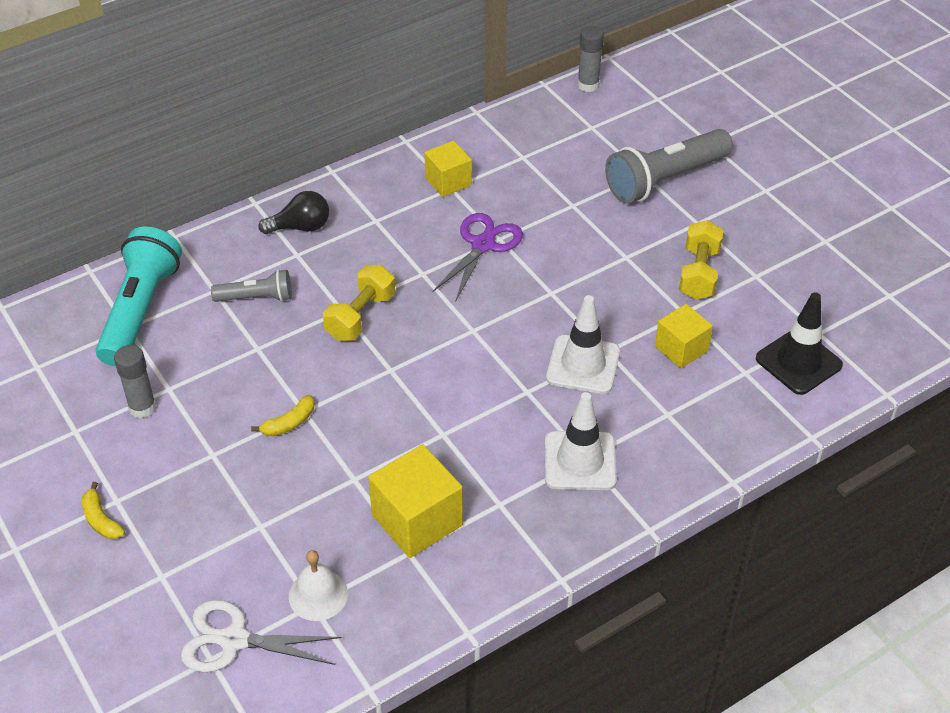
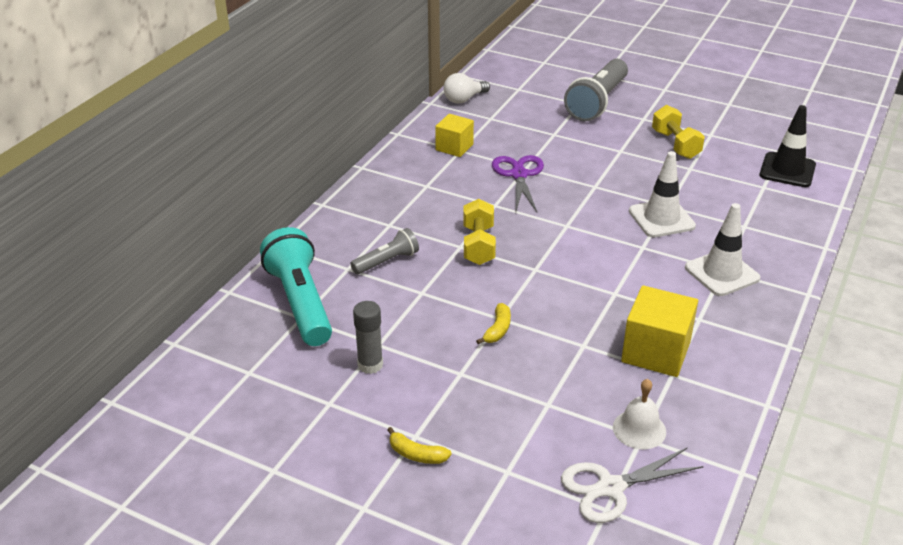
camera: 30 degrees left, 10 degrees down
black light bulb [258,191,329,234] -> none
grey glue stick [578,26,604,92] -> none
yellow cube [655,304,713,368] -> none
none -> white light bulb [443,73,490,103]

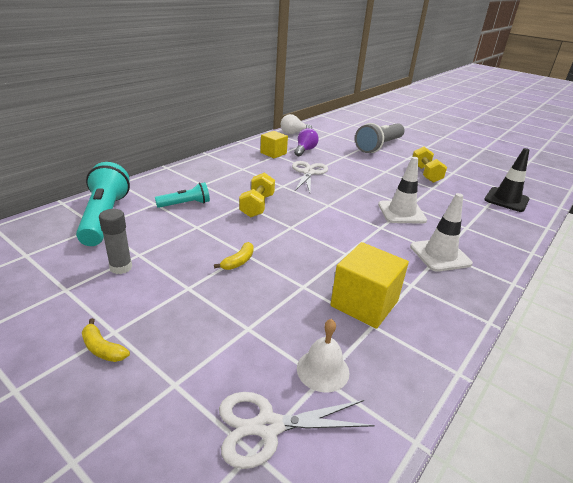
camera: 10 degrees right, 5 degrees down
grey flashlight [351,228,419,274] -> turquoise flashlight [155,182,210,208]
purple scissors [492,155,544,212] -> white scissors [292,161,328,193]
none -> purple light bulb [294,128,319,156]

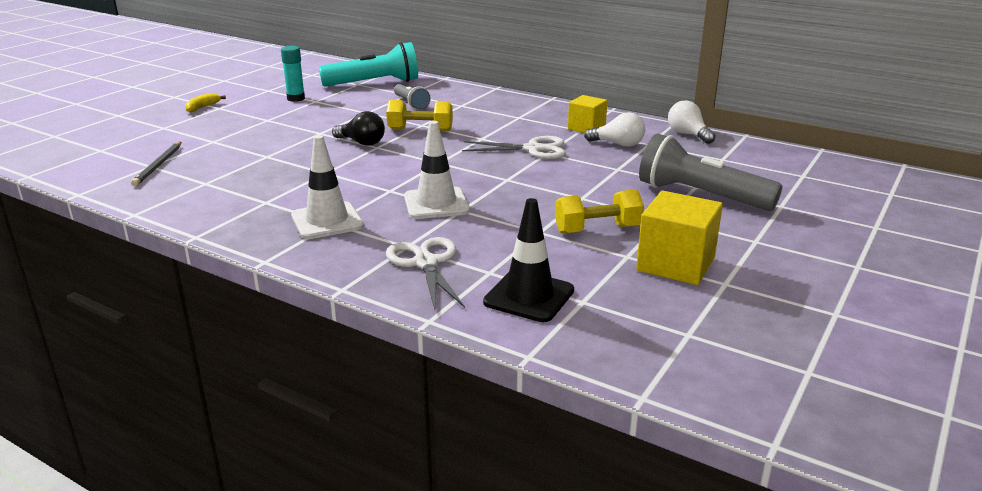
camera: 85 degrees right, 5 degrees down
grey glue stick [99,209,132,274] -> turquoise glue stick [281,46,305,102]
turquoise flashlight [155,182,210,208] -> grey flashlight [394,84,430,110]
yellow banana [214,242,254,270] -> none
white scissors [219,392,375,469] -> white scissors moved to [386,237,465,310]
purple light bulb [294,128,319,156] -> white light bulb [584,112,645,147]
white bell [297,319,350,393] -> grey pencil [131,142,181,186]
yellow cube [330,242,409,329] -> yellow cube moved to [636,191,723,285]
none -> black light bulb [332,111,385,146]

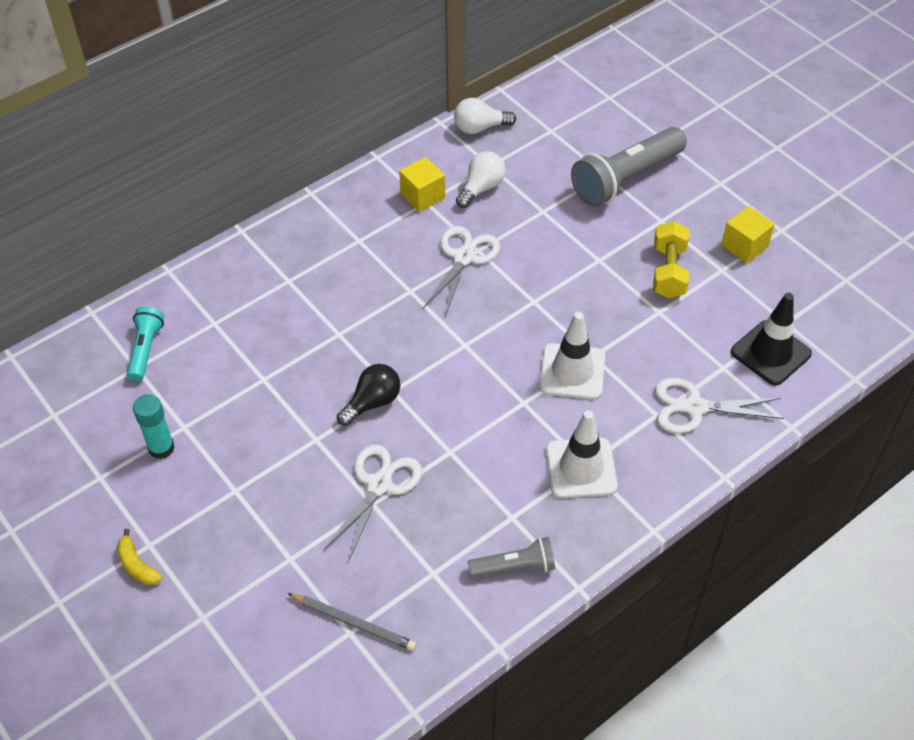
camera: 70 degrees left, 25 degrees up
turquoise flashlight [319,42,418,87] -> turquoise flashlight [127,306,164,381], size x0.54
yellow dumbbell [386,100,453,131] -> none
grey flashlight [394,84,430,110] -> grey flashlight moved to [468,537,555,578]
yellow cube [636,191,723,285] -> yellow cube [721,206,775,263], size x0.64
none -> white scissors [323,445,422,562]

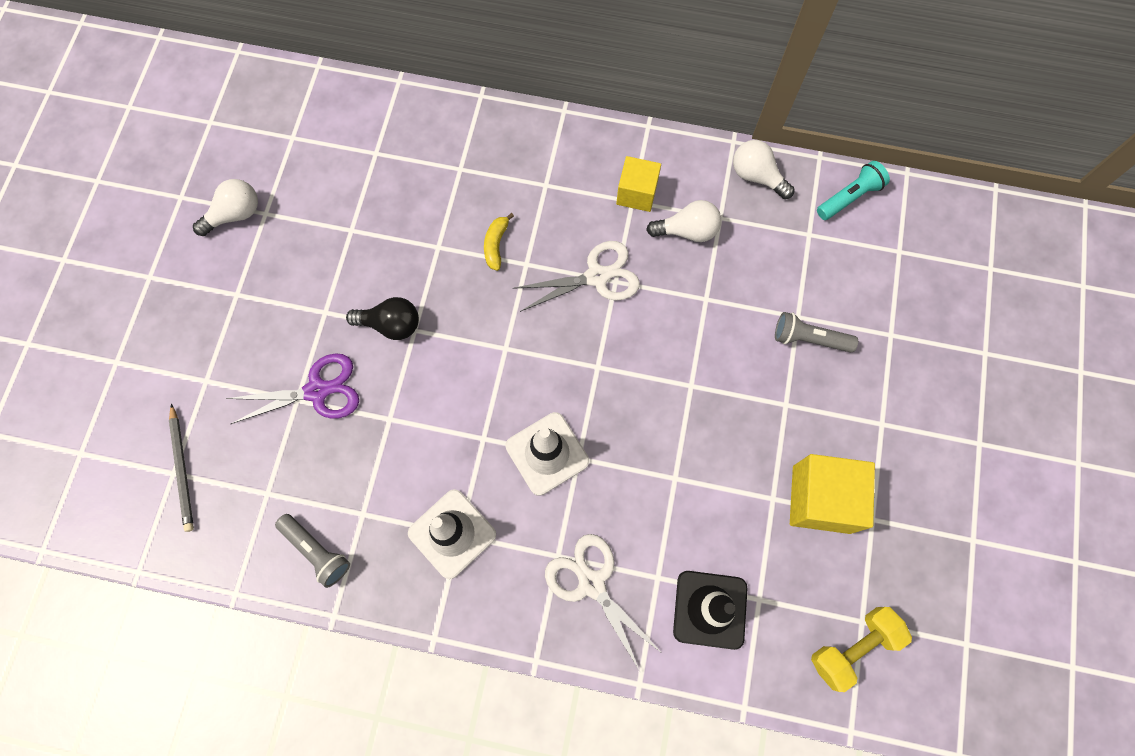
camera: 50 degrees right, 20 degrees up
yellow banana [117,529,163,585] -> yellow banana moved to [484,213,514,271]
turquoise flashlight [127,306,164,381] -> turquoise flashlight moved to [817,161,890,220]
turquoise glue stick [133,394,175,459] -> white light bulb [193,179,258,236]
white scissors [323,445,422,562] -> purple scissors [226,353,359,424]
grey flashlight [571,127,687,207] -> grey flashlight [775,312,858,352], size x0.54
yellow dumbbell [653,221,689,298] -> yellow dumbbell moved to [811,607,912,692]
yellow cube [721,206,775,263] -> yellow cube [790,454,875,534], size x1.56

